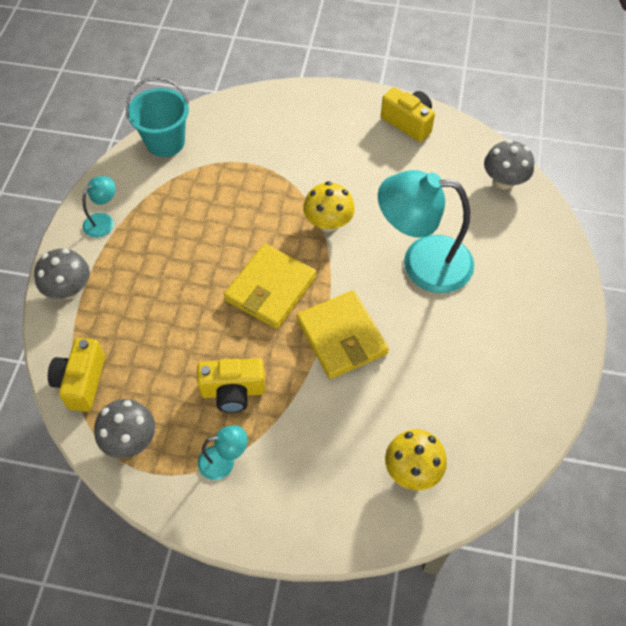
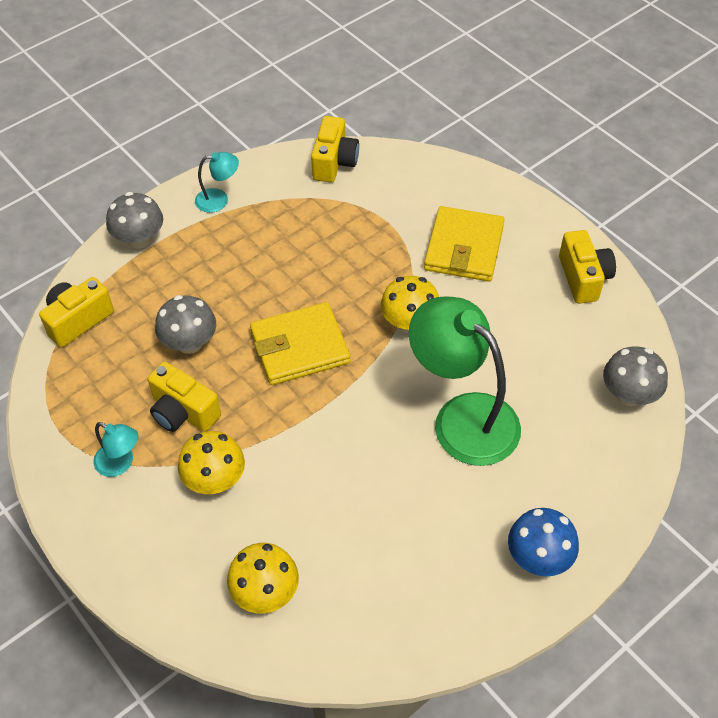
camera: 40 degrees right, 5 degrees down
grey mushroom [94,399,155,458] -> grey mushroom moved to [155,295,216,354]
turquoise bucket [126,77,189,157] -> yellow camera [311,116,359,182]
yellow wallet [297,290,389,379] -> yellow wallet moved to [424,206,505,281]
turquoise lamp [378,170,474,293] -> green lamp [409,296,521,466]
none -> yellow mushroom [178,431,245,494]
none -> blue mushroom [508,508,579,576]

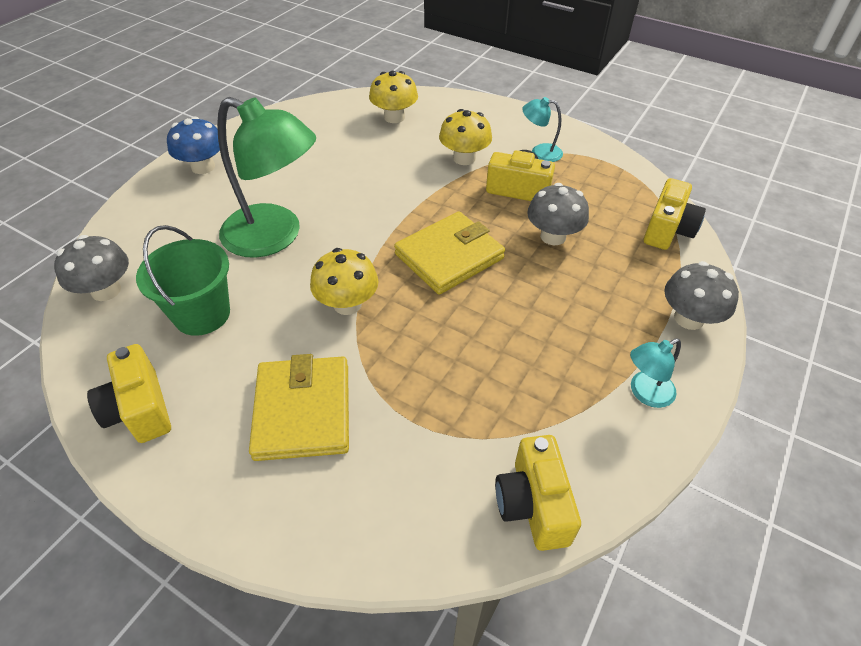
camera: 160 degrees right, 5 degrees down
none -> green bucket [136,225,230,336]

